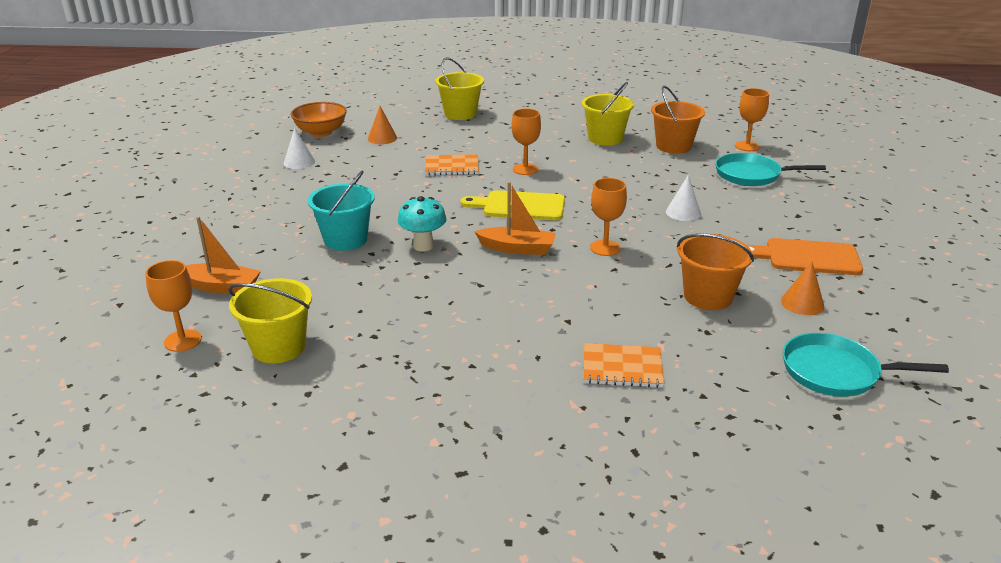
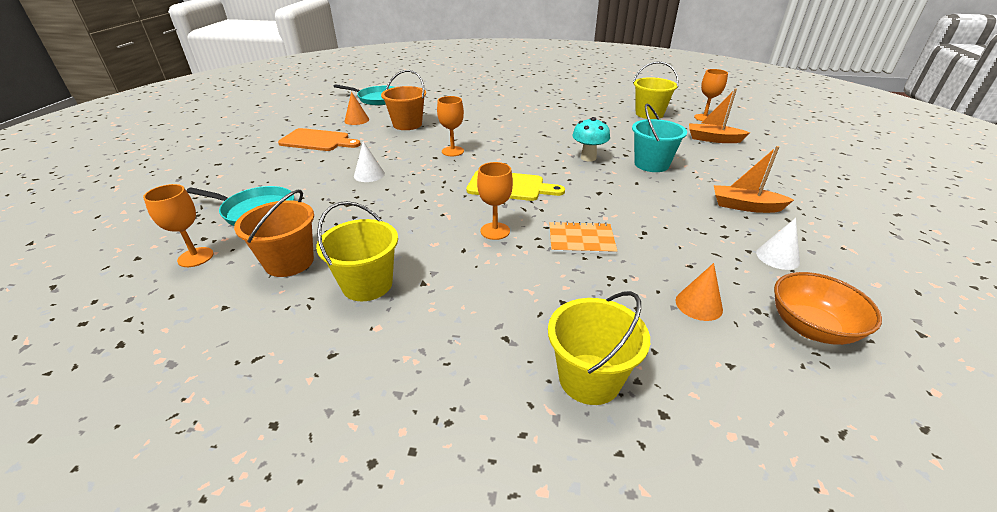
camera: 175 degrees left, 5 degrees up
orange boat [474,182,556,255] -> orange boat moved to [714,146,794,213]
orange notebook [583,343,664,388] -> none

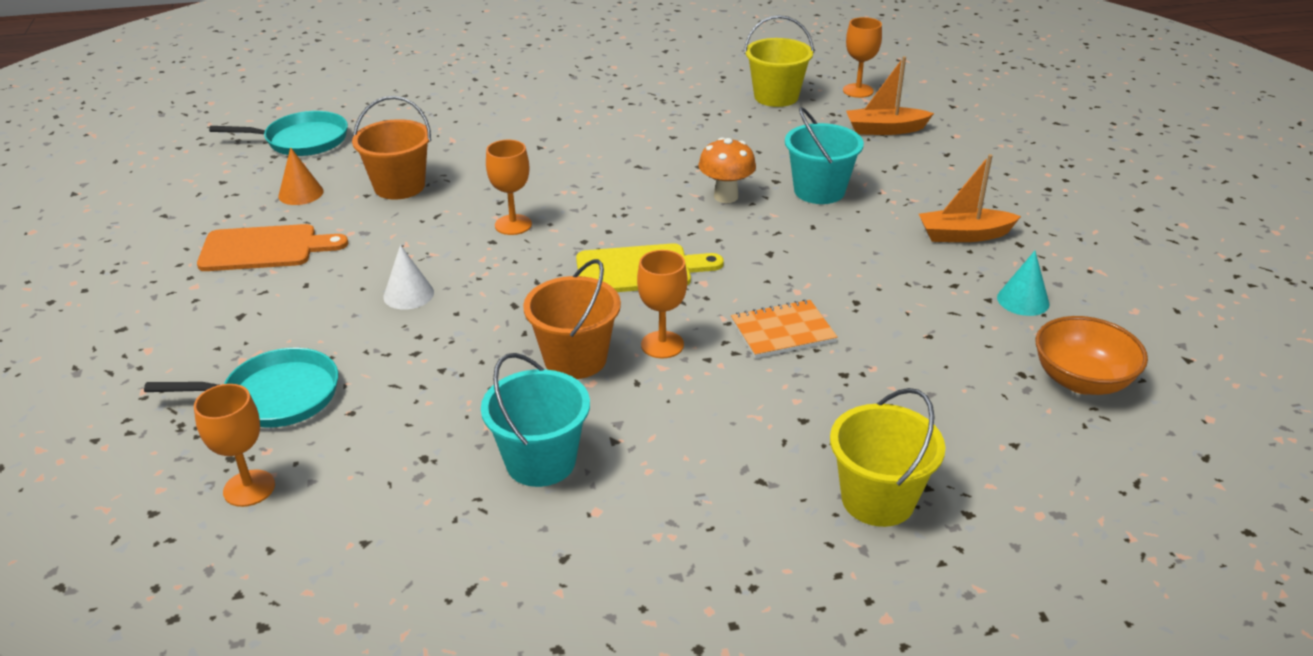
camera: 20 degrees left, 0 degrees up
orange bucket [234,190,314,277] -> orange bucket moved to [523,259,621,379]
yellow bucket [316,201,398,301] -> turquoise bucket [481,353,590,487]
turquoise mushroom [572,117,610,162] -> orange mushroom [699,137,756,203]
orange cone [675,263,723,321] -> none
white cone [756,218,800,270] -> turquoise cone [997,251,1050,316]

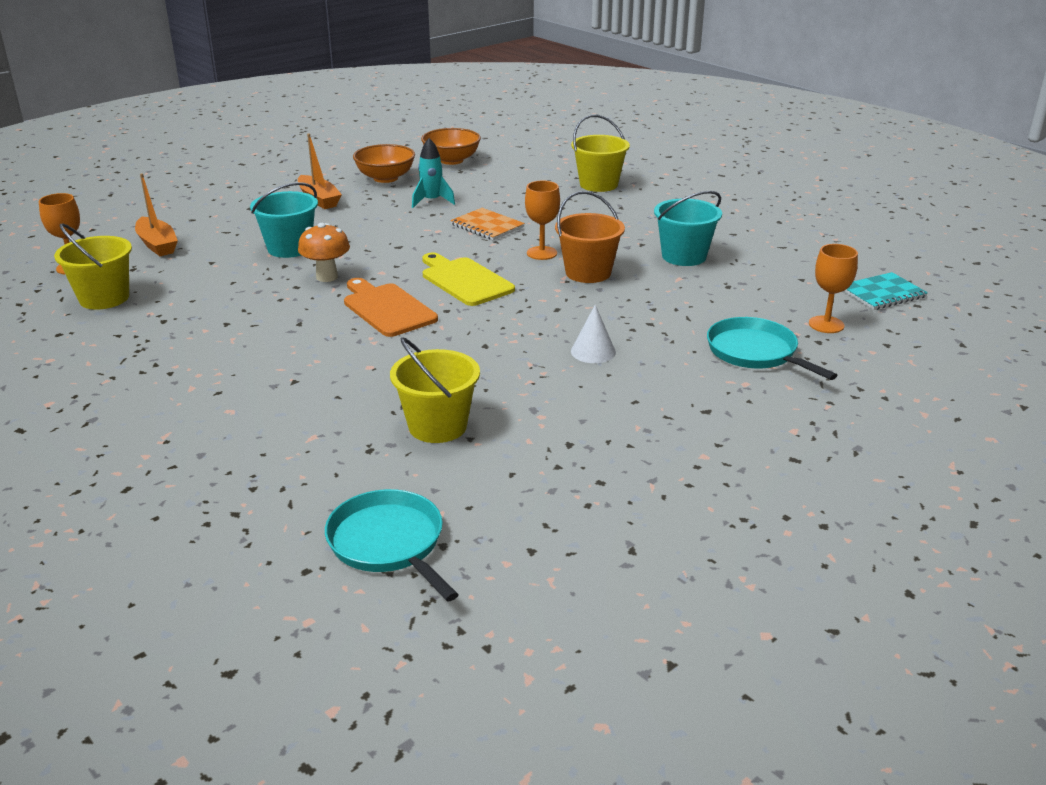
camera: 120 degrees left, 5 degrees down
orange cutting board [197,224,348,271] -> orange cutting board moved to [344,278,438,337]
orange cone [278,147,323,205] -> none
orange bucket [352,96,431,200] -> yellow bucket [390,337,480,443]
orange goblet [486,140,532,235] -> none
turquoise cone [997,251,1050,316] -> orange bowl [353,144,415,183]
none -> turquoise rocket [412,138,455,208]
none -> turquoise notebook [844,272,928,310]

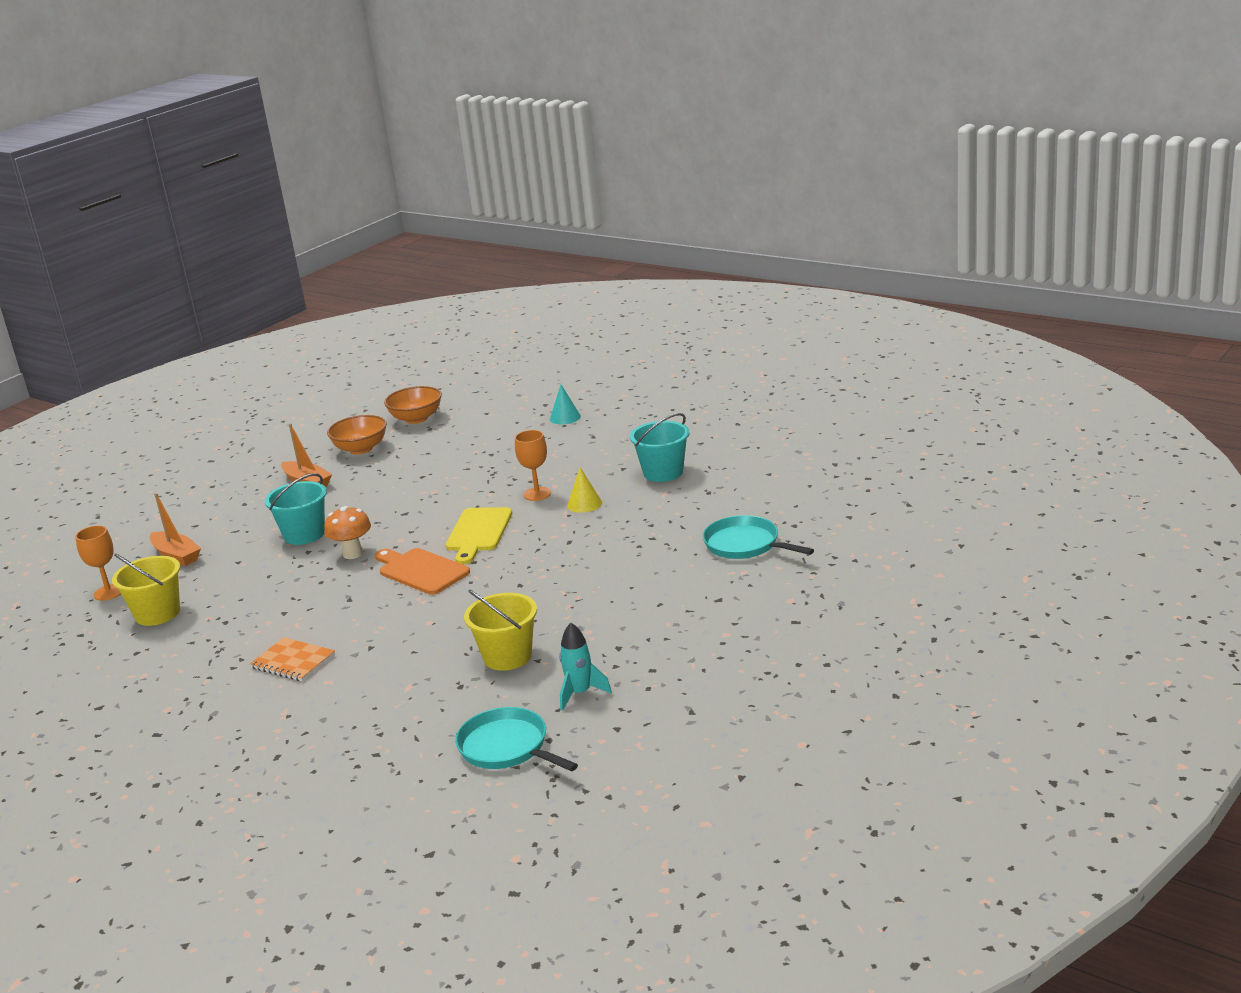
camera: 10 degrees left, 5 degrees down
turquoise rocket [412,138,455,208] -> turquoise rocket moved to [559,622,612,711]
yellow cutting board [422,253,515,306] -> yellow cutting board turned 120 degrees counterclockwise [446,507,512,564]
orange notebook [450,208,525,240] -> orange notebook moved to [250,637,335,681]
orange bucket [555,191,625,283] -> yellow cone [567,467,602,513]
yellow bucket [571,115,630,192] -> turquoise cone [550,385,581,425]
white cone [571,305,616,363] -> none
orange goblet [809,244,858,333] -> none
turquoise notebook [844,272,928,310] -> none

